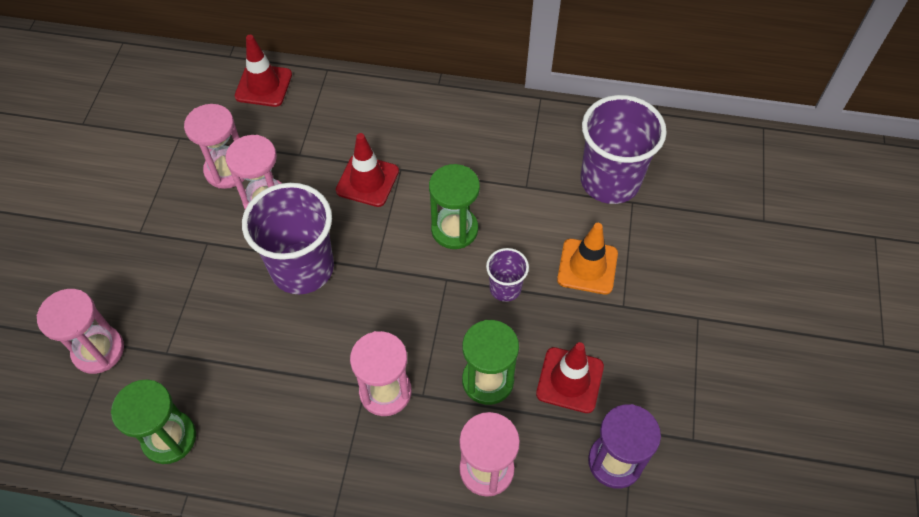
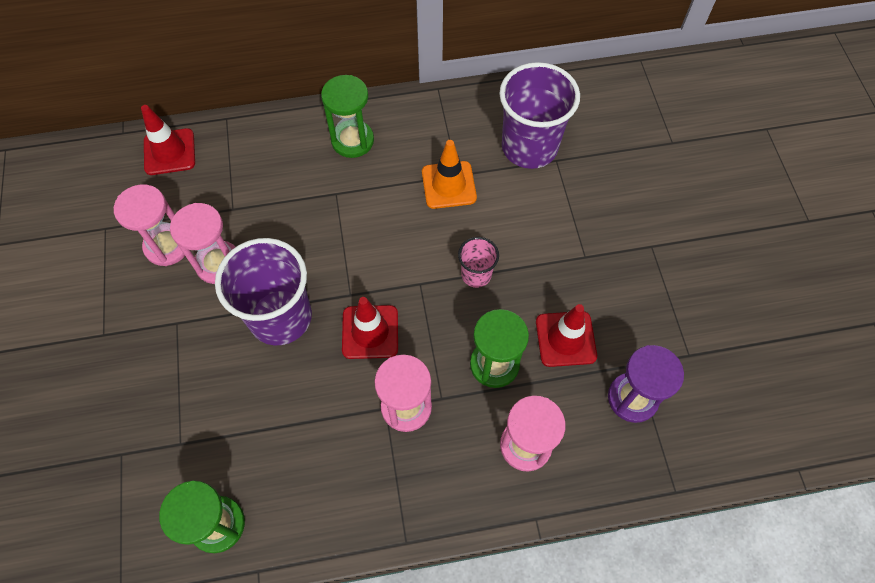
camera: 20 degrees left, 5 degrees up
pink hourglass [37,289,124,374] -> none
red traffic cone [336,133,399,207] -> red traffic cone moved to [342,297,398,359]
green hourglass [429,164,480,249] -> green hourglass moved to [321,75,374,158]
purple cup [486,248,529,302] -> pink cup [458,237,499,288]
orange traffic cone [557,223,618,295] -> orange traffic cone moved to [422,140,477,209]

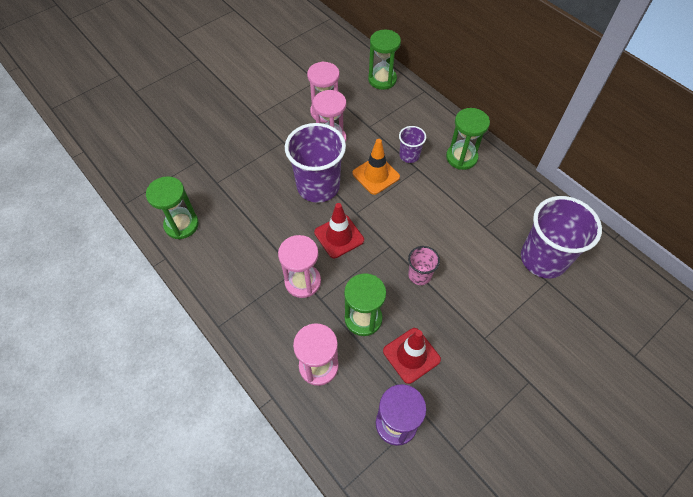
camera: 60 degrees right, 5 degrees down
red traffic cone [141,105,195,175] -> green hourglass [368,30,401,90]
orange traffic cone [422,140,477,209] -> orange traffic cone moved to [353,139,400,195]
none -> purple cup [399,126,426,163]

